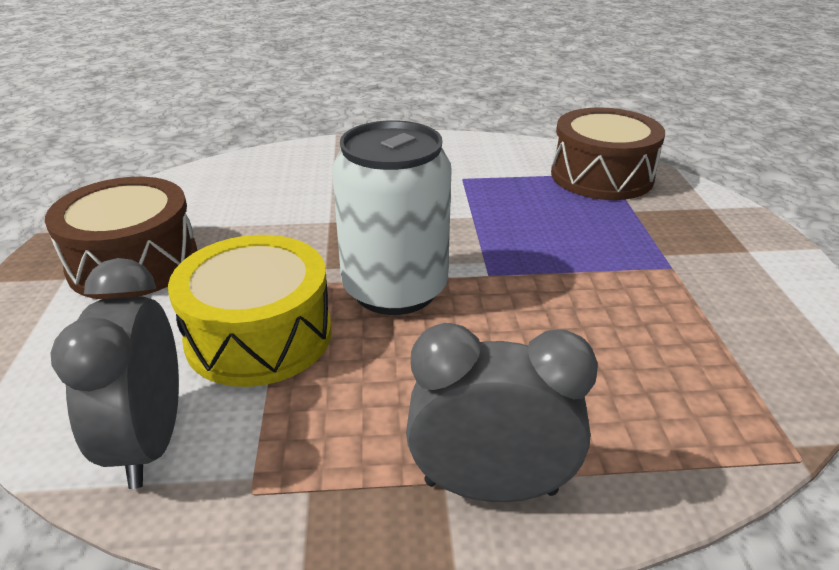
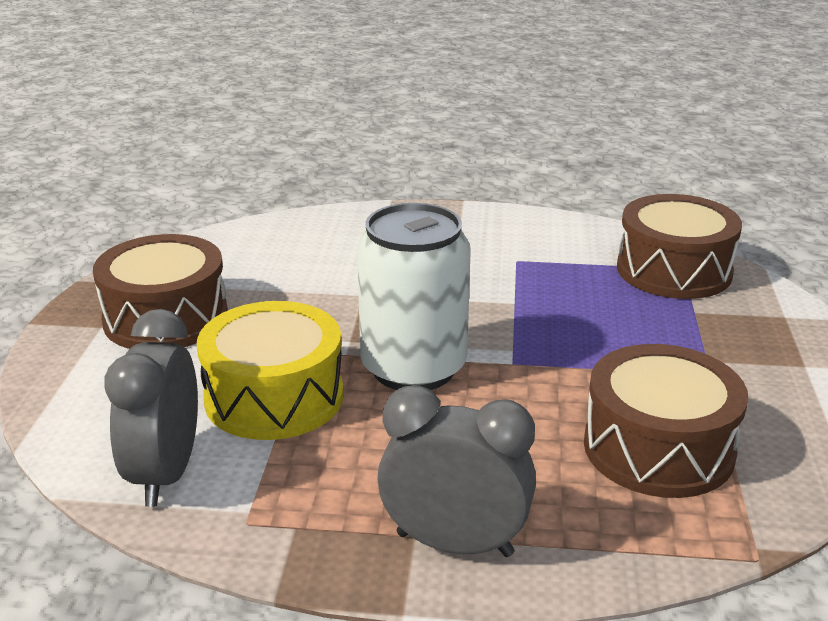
camera: 10 degrees right, 5 degrees down
none -> brown drum [584,344,748,498]

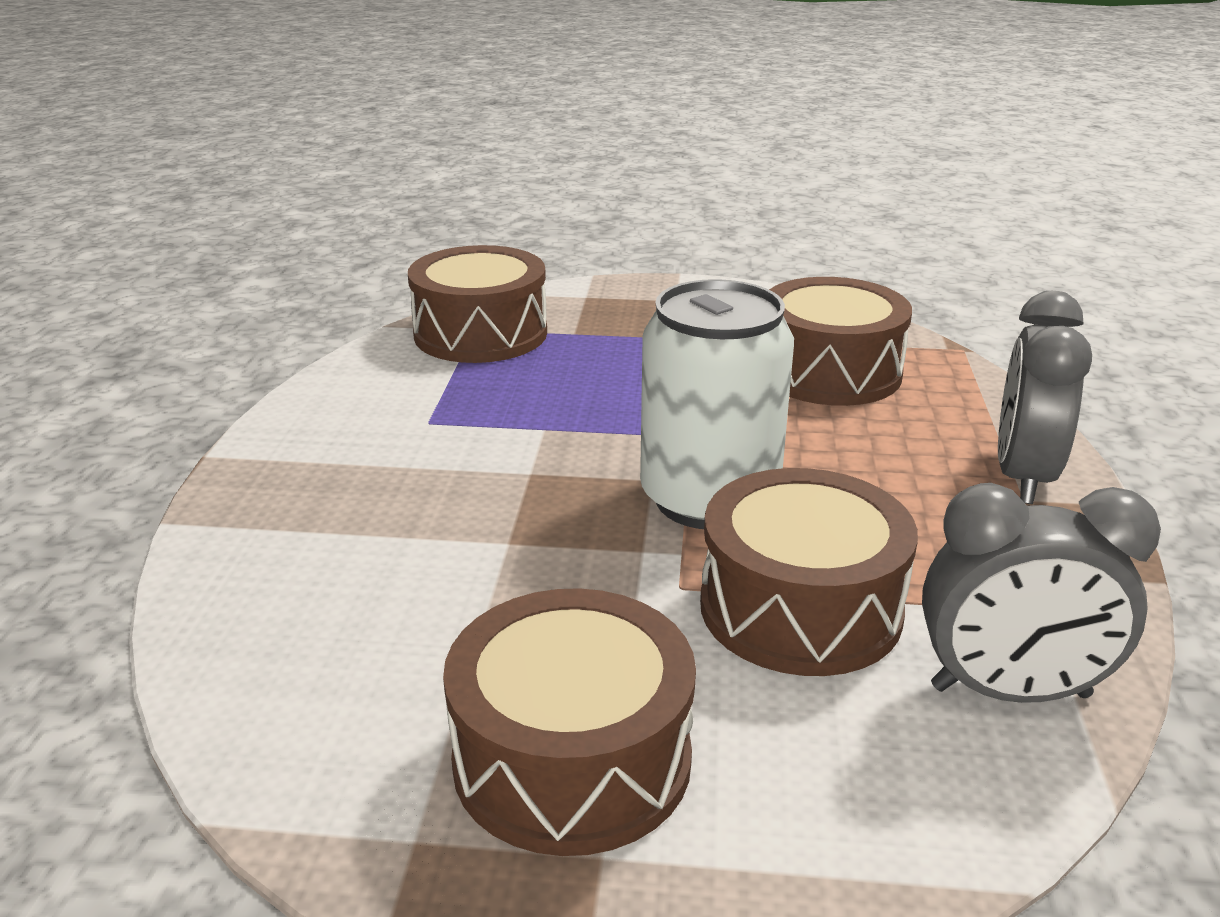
camera: 90 degrees left, 0 degrees up
yellow drum [197,301,344,440] -> brown drum [700,468,918,676]

